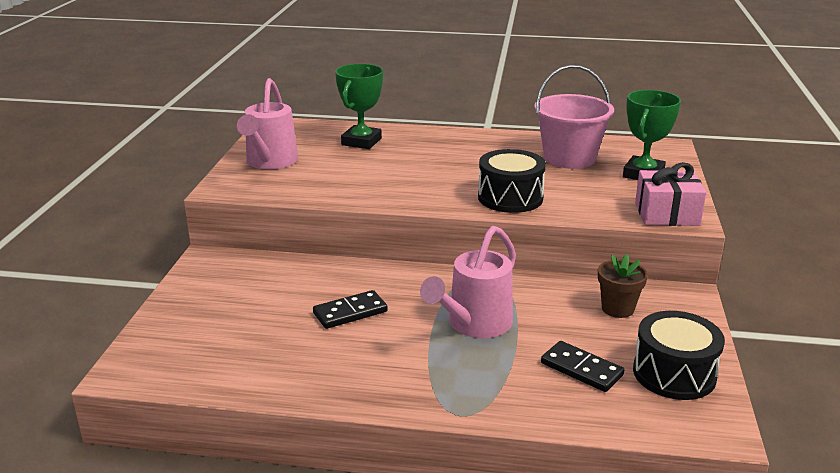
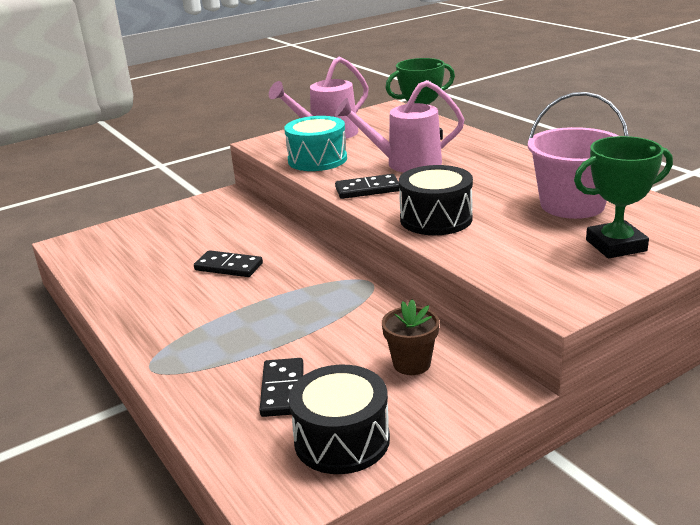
camera: 50 degrees right, 0 degrees up
pink watering can [420,226,516,338] -> pink watering can moved to [335,80,465,172]
pink gift [635,162,707,226] -> none
none -> turquoise drum [284,116,347,171]
none -> black domino [335,174,400,199]

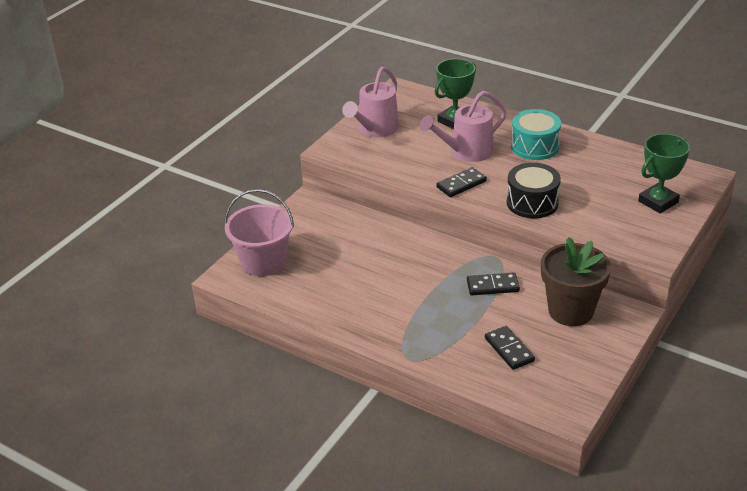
camera: 25 degrees left, 10 degrees up
black domino [194,250,263,277] -> black domino moved to [467,272,520,295]
turquoise drum [284,116,347,171] -> turquoise drum moved to [511,109,561,160]
black drum [289,365,390,474] -> none
brown flower pot [382,299,439,375] -> brown flower pot [541,237,611,326], size x1.84
pink bucket [528,92,629,219] -> pink bucket moved to [224,189,294,276]

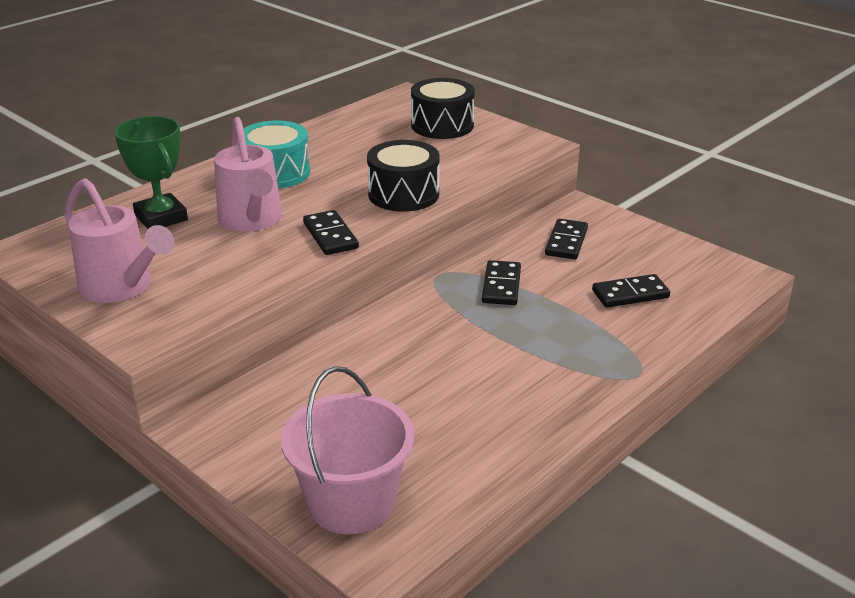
camera: 80 degrees left, 5 degrees down
brown flower pot [541,237,611,326] -> black domino [545,219,588,259]
green trophy [638,134,690,213] -> black drum [411,78,475,139]

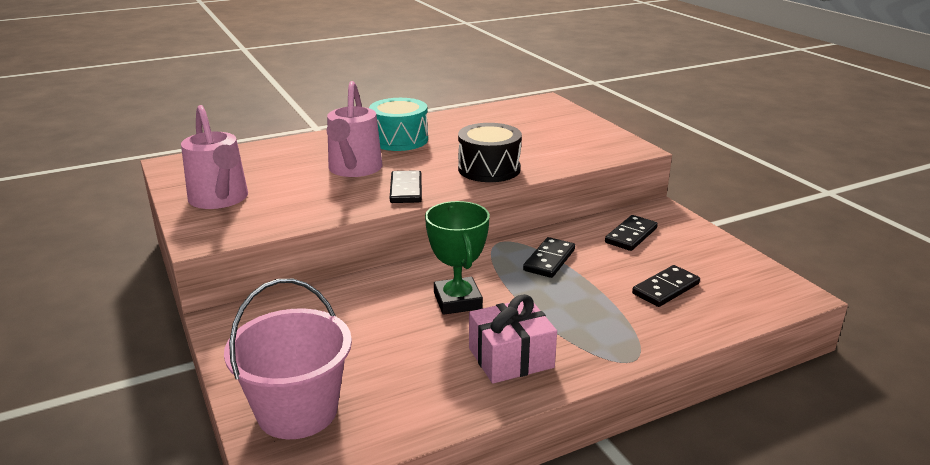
camera: 20 degrees right, 5 degrees down
green trophy [114,116,188,229] -> green trophy moved to [425,201,490,315]
black drum [411,78,475,139] -> none
black domino [592,274,670,308] -> black domino turned 45 degrees counterclockwise [632,265,700,307]
none -> pink gift [469,294,557,384]

